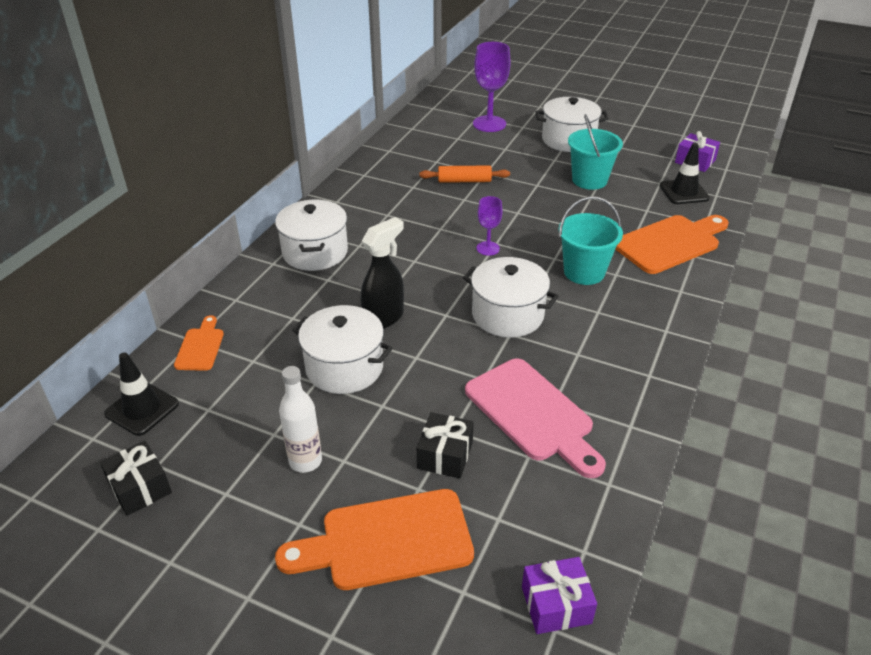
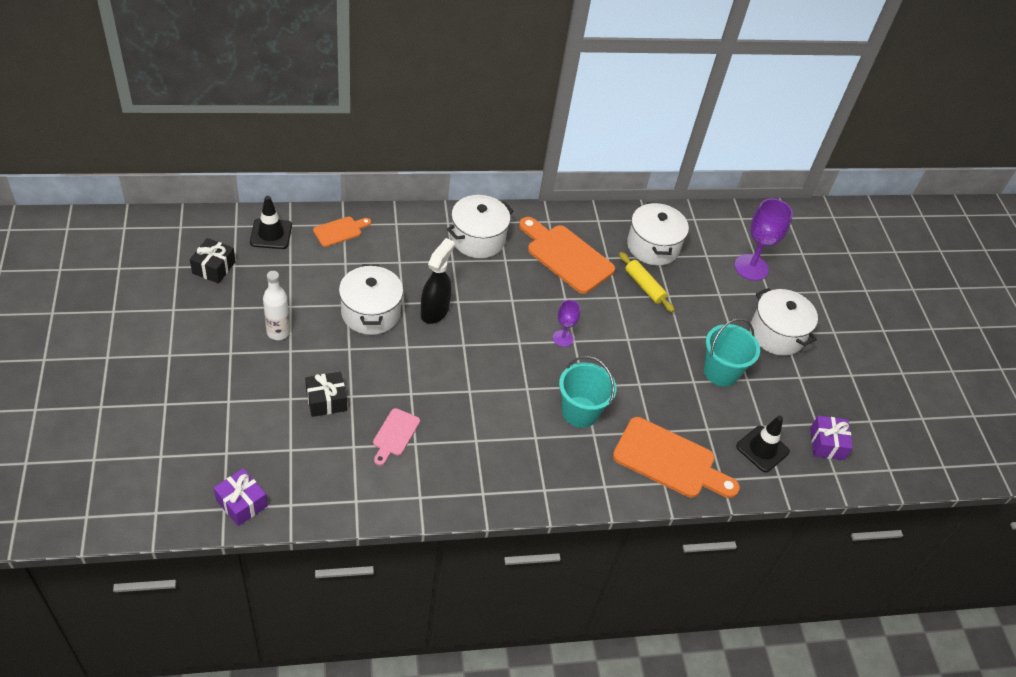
camera: 50 degrees right, 10 degrees up
orange cutting board [275,489,474,590] -> orange cutting board moved to [519,217,615,294]
black spray bottle [361,217,404,329] -> black spray bottle turned 75 degrees counterclockwise [421,238,455,324]
orange rolling pin [419,165,510,183] -> yellow rolling pin [619,252,675,313]
white pot [463,257,559,337] -> white pot moved to [627,202,689,266]
pink cutting board [465,358,606,478] -> pink cutting board [373,408,420,466], size x0.52

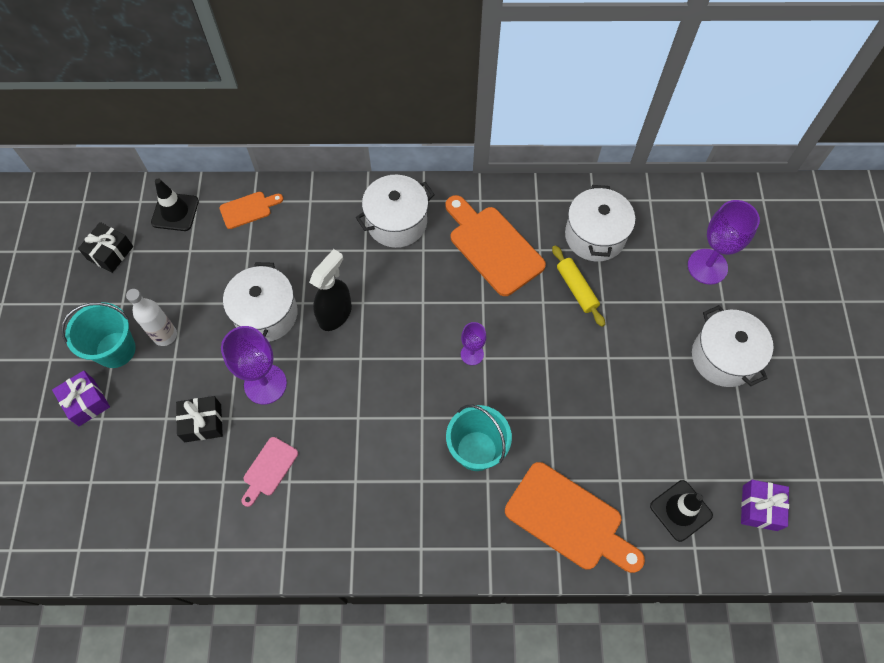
camera: 15 degrees right, 15 degrees up
purple gift [214,468,268,526] -> purple gift moved to [52,371,110,426]
turquoise bucket [704,318,760,387] -> turquoise bucket moved to [61,302,136,368]
none -> purple goblet [221,326,287,404]

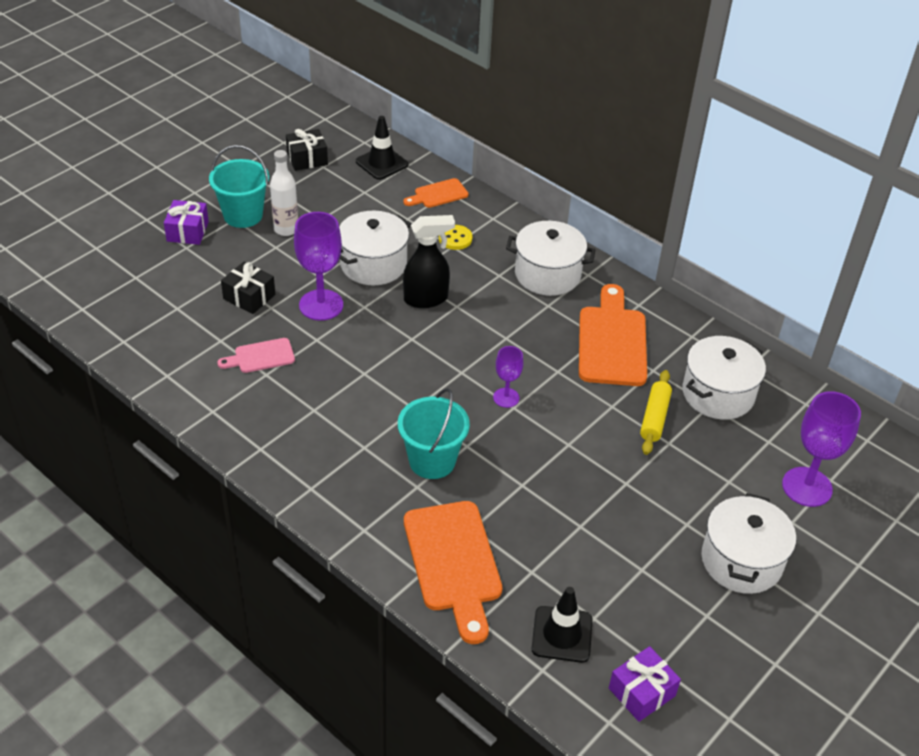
camera: 40 degrees right, 20 degrees down
orange cutting board [220,192,283,229] -> orange cutting board turned 135 degrees clockwise [403,178,468,208]
none -> yellow button [439,225,472,250]

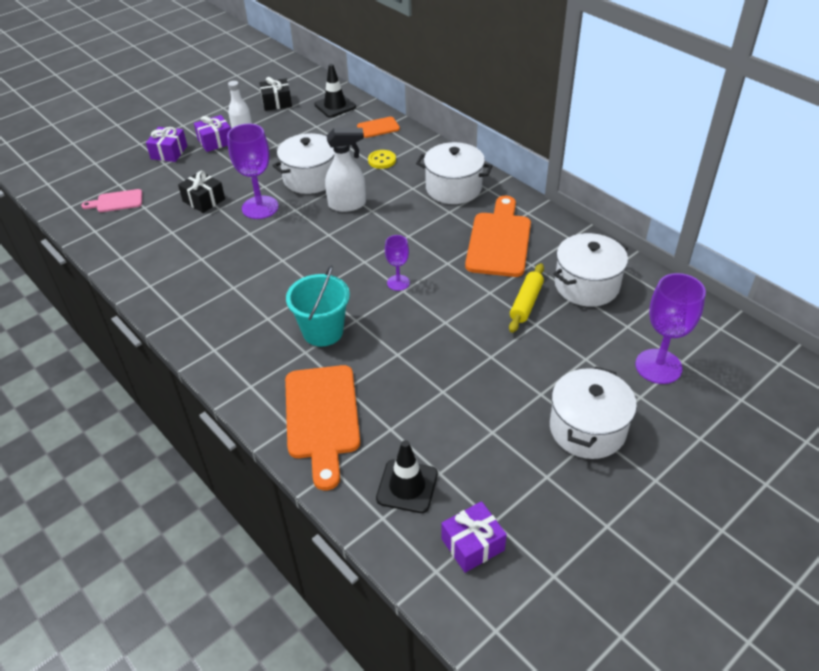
camera: 10 degrees right, 0 degrees up
turquoise bucket [209,145,269,228] -> purple gift [194,115,231,152]
pink cutting board [217,338,295,373] -> pink cutting board moved to [81,189,142,212]
black spray bottle [403,215,455,308] -> white spray bottle [325,128,366,212]

